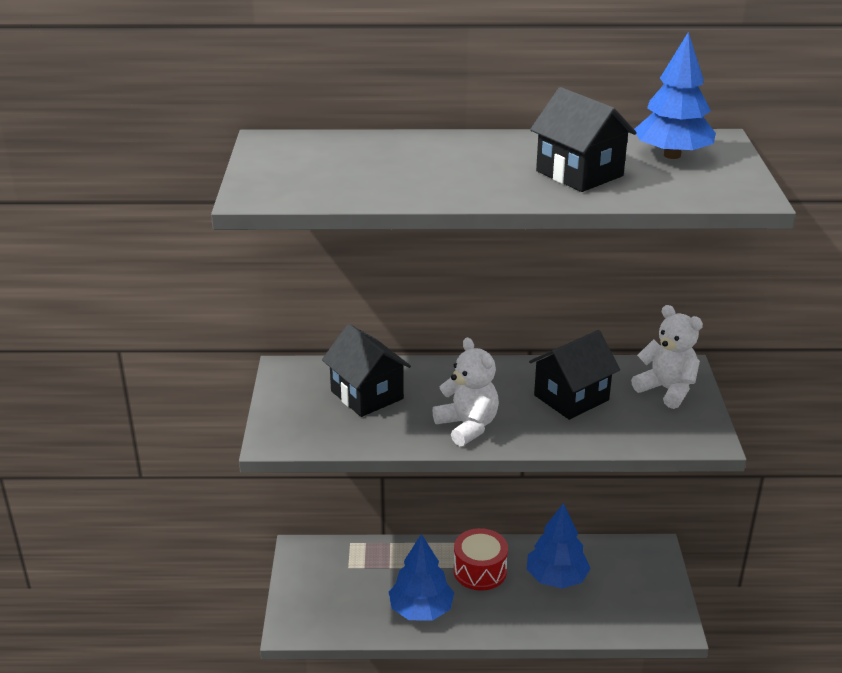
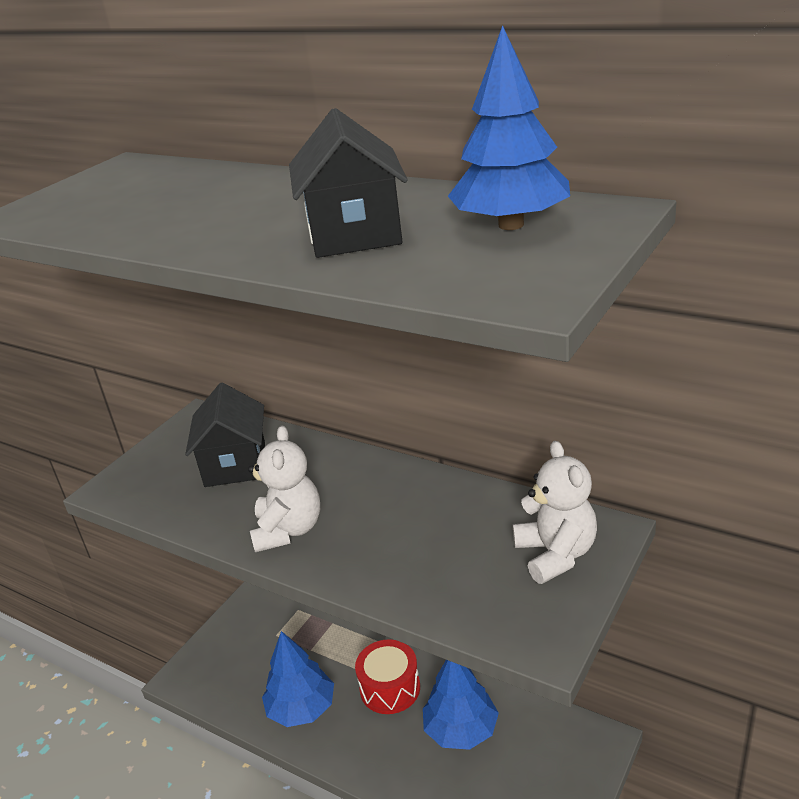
camera: 35 degrees right, 0 degrees up
black house [529,330,620,420] -> none

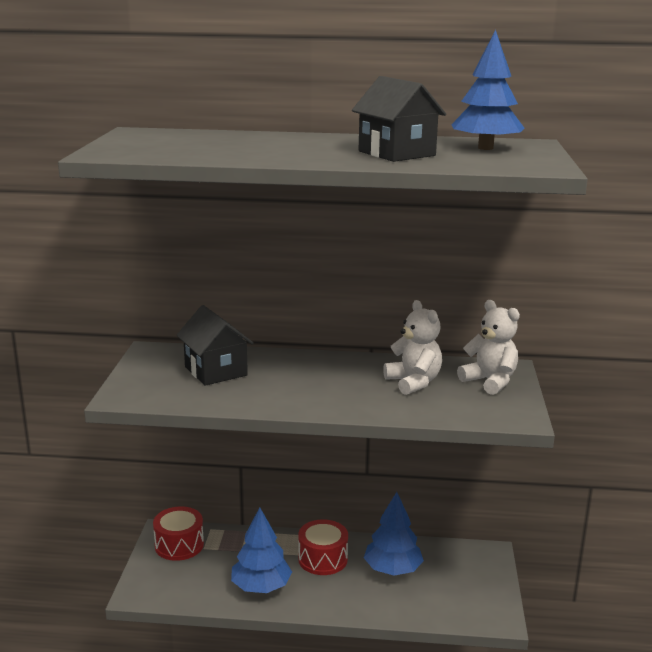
camera: 30 degrees left, 10 degrees down
white teddy bear [248,425,320,552] -> white teddy bear moved to [383,300,442,395]
none -> red drum [153,506,204,561]

